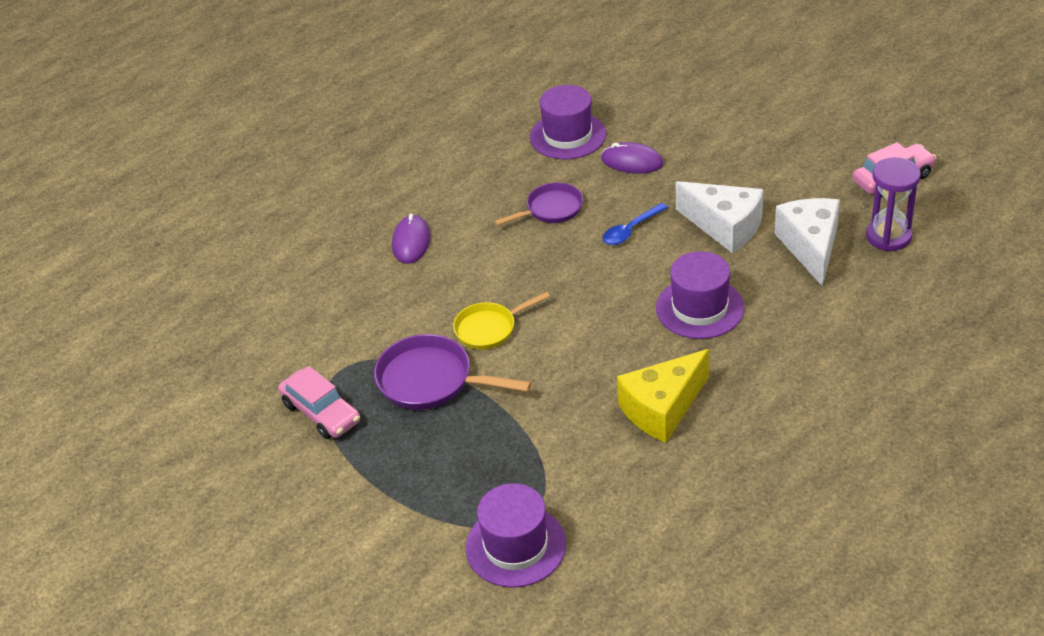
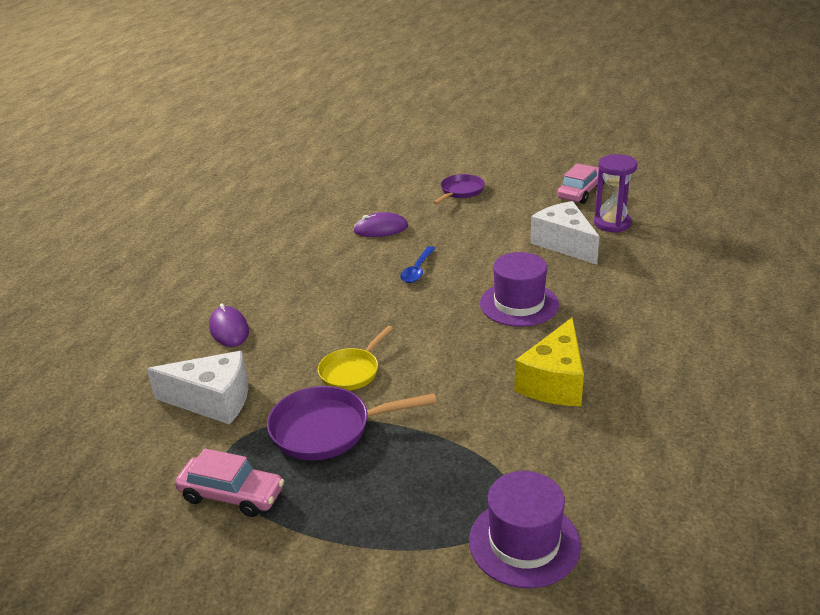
camera: 30 degrees left, 10 degrees down
purple pan [494,183,583,226] -> purple pan moved to [433,174,485,205]
purple hat [530,85,606,160] -> none
white cheese [676,181,763,253] -> white cheese moved to [147,351,248,425]

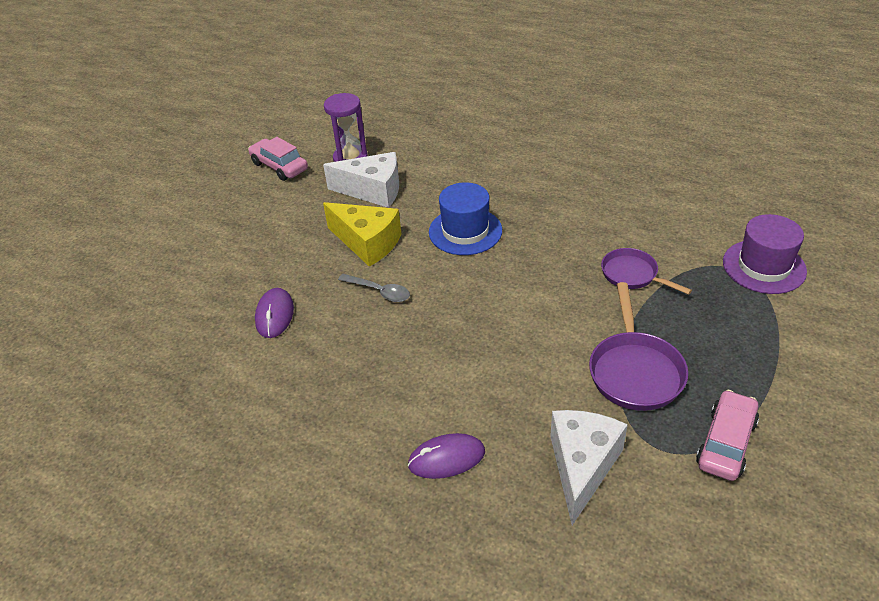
camera: 80 degrees left, 10 degrees up
yellow pan [318,326,393,390] -> none
blue spoon [400,246,436,283] -> grey spoon [338,274,410,302]
purple pan [433,174,485,205] -> purple pan moved to [601,248,692,295]
purple hat [480,252,559,327] -> blue hat [429,182,502,255]
yellow cheese [515,317,584,406] -> yellow cheese moved to [323,202,402,267]
white cheese [530,201,599,265] -> white cheese turned 150 degrees counterclockwise [323,152,399,208]

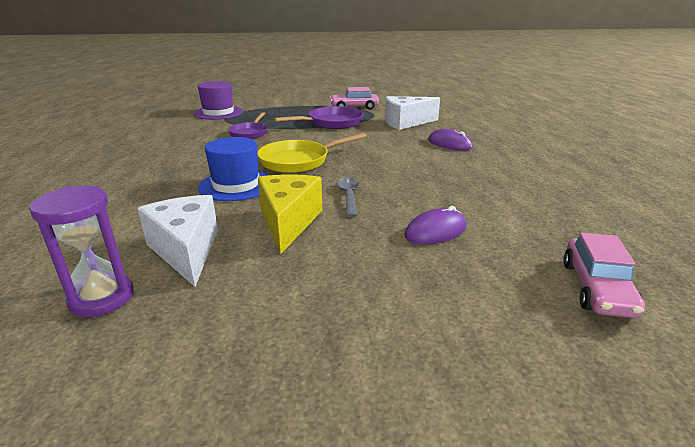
camera: 125 degrees left, 15 degrees down
pink car [248,137,308,181] -> pink car moved to [563,233,645,318]
none -> yellow pan [257,133,367,173]

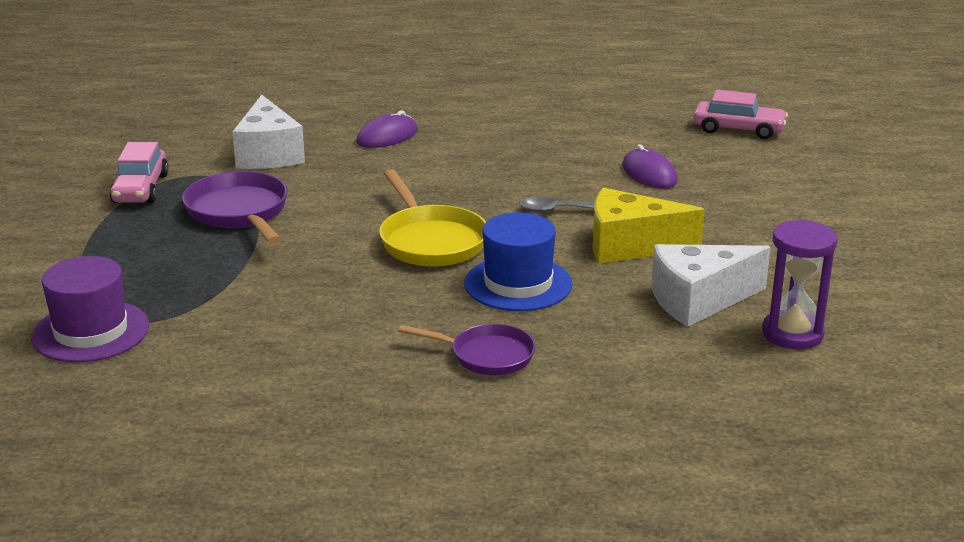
camera: 85 degrees left, 0 degrees up
purple pan [228,112,268,139] -> purple pan moved to [398,324,535,375]

